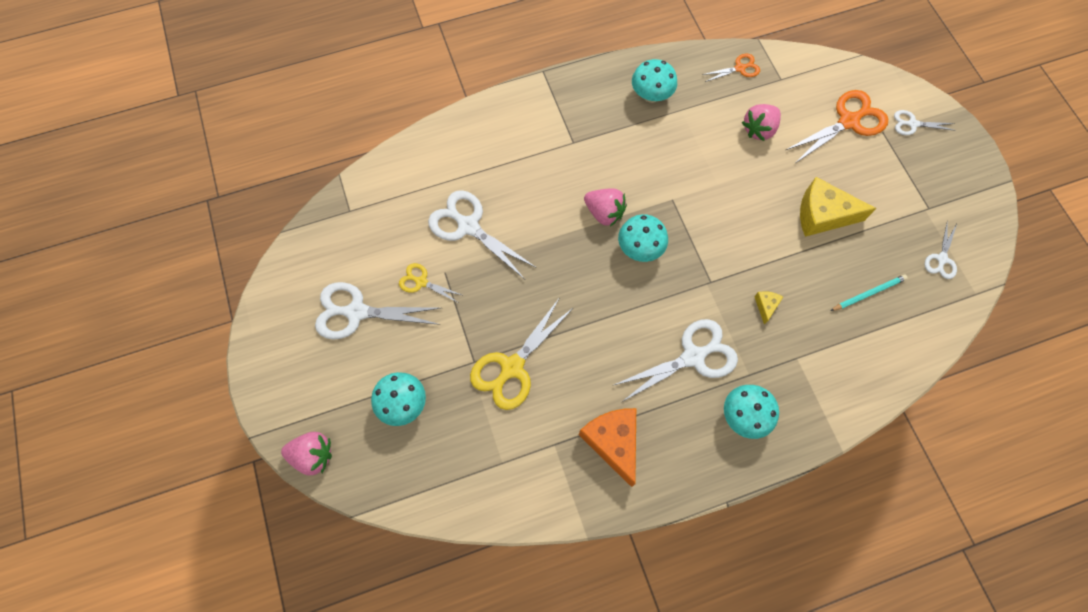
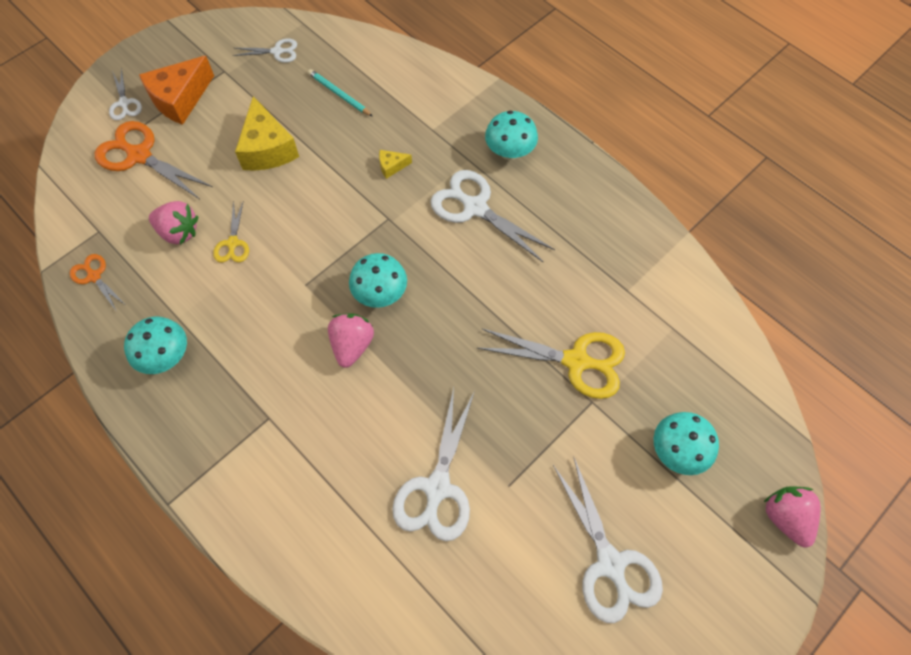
camera: 115 degrees left, 5 degrees down
yellow scissors [399,263,464,303] -> yellow scissors moved to [213,201,249,262]
orange cheese [579,408,636,487] -> orange cheese moved to [139,56,214,125]

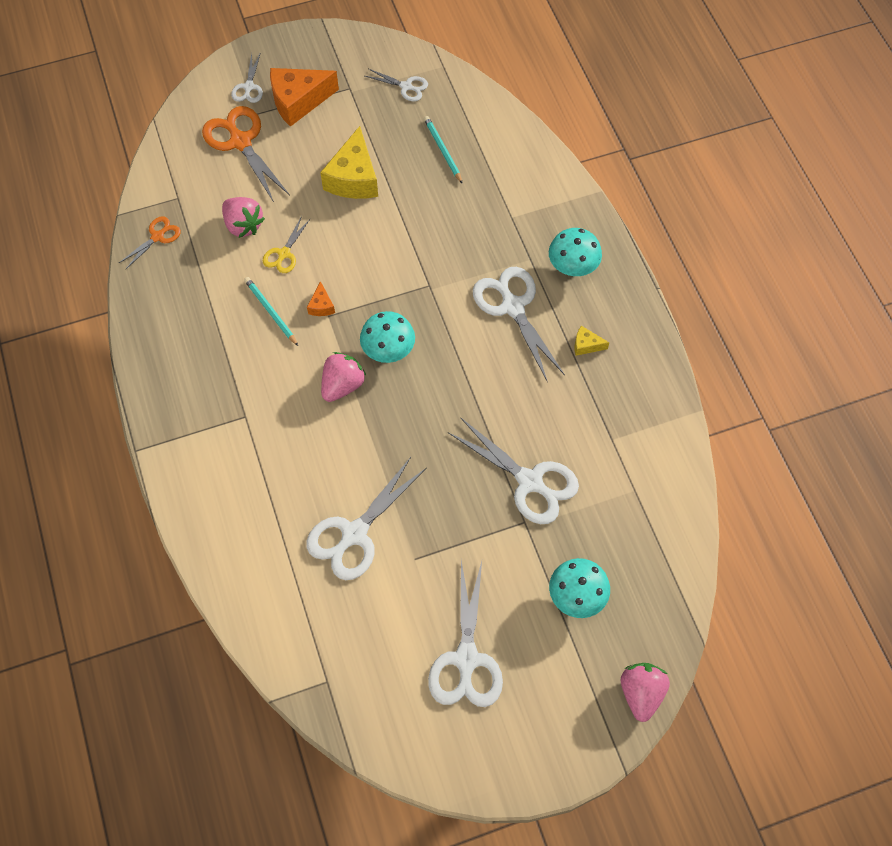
camera: 25 degrees right, 0 degrees up
orange scissors [70,254,127,312] -> orange scissors turned 60 degrees clockwise [119,216,181,269]
turquoise mushroom [124,317,187,374] -> none
yellow cheese [379,150,412,179] -> yellow cheese moved to [575,326,609,356]
yellow scissors [477,329,625,399] -> white scissors [448,417,579,524]
none -> turquoise pencil [244,277,298,346]
none -> orange cheese [307,281,335,316]

